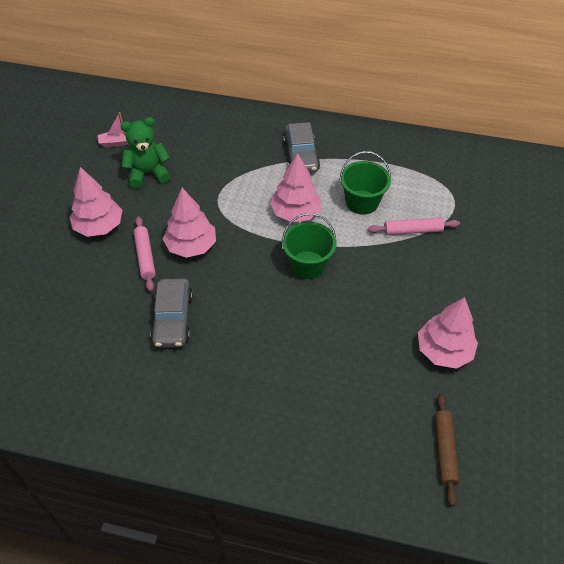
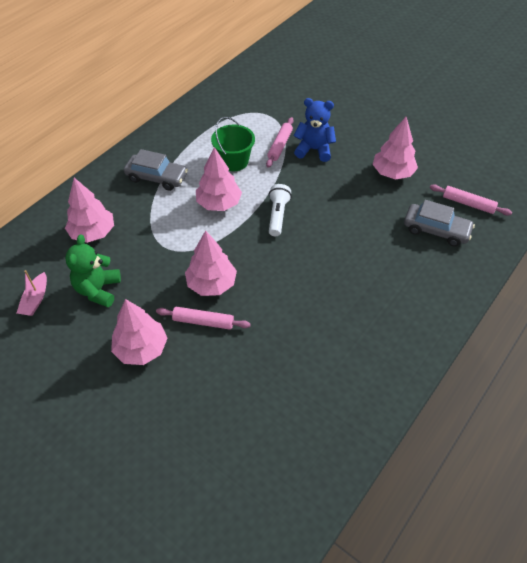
camera: 65 degrees left, 0 degrees up
grey car [150,279,193,348] -> grey car moved to [404,200,475,247]
green bucket [282,213,337,279] -> white flashlight [269,184,292,236]
brown rolling pin [435,394,460,506] -> pink rolling pin [430,184,512,215]
none -> pink tree [65,178,114,243]
none -> blue teddy bear [294,98,336,162]

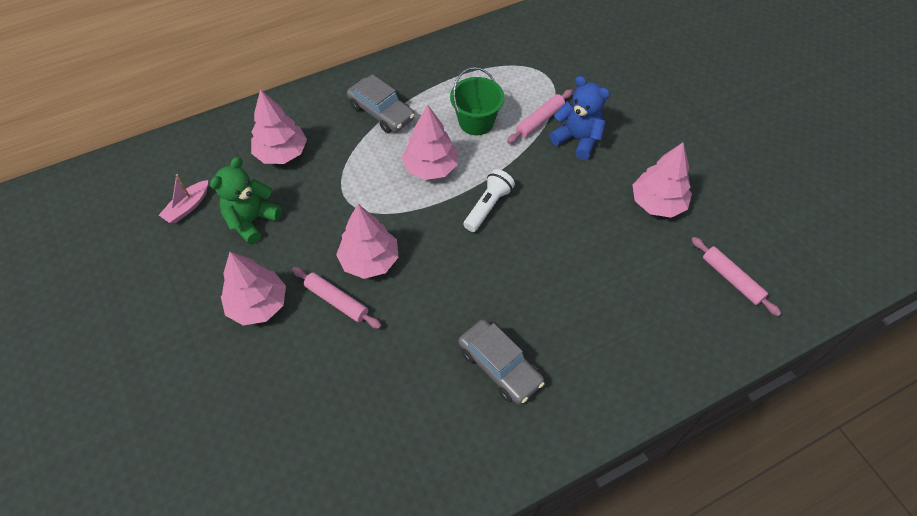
camera: 25 degrees right, 5 degrees up
grey car [404,200,475,247] -> grey car moved to [459,319,545,404]

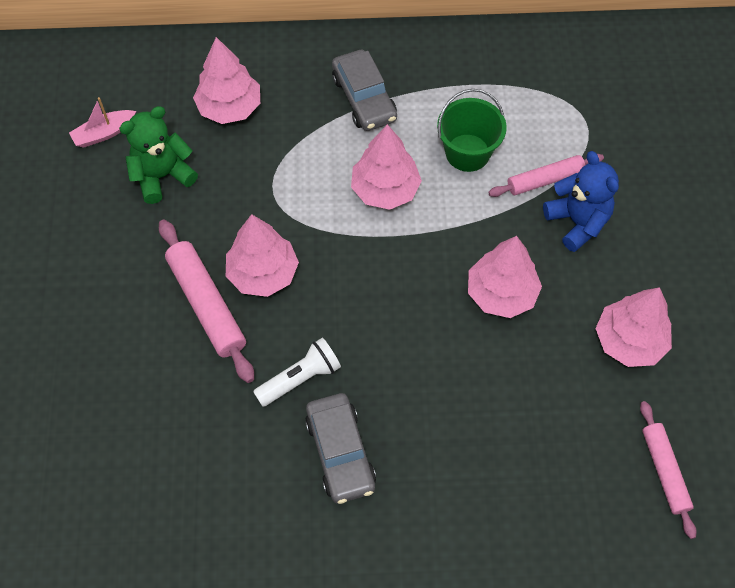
camera: 25 degrees right, 5 degrees up
pink tree [221,252,286,326] -> pink tree moved to [468,236,542,318]
pink rolling pin [292,267,382,329] -> pink rolling pin [159,220,254,383], size x1.52
white flashlight [463,169,515,232] -> white flashlight moved to [253,338,341,407]

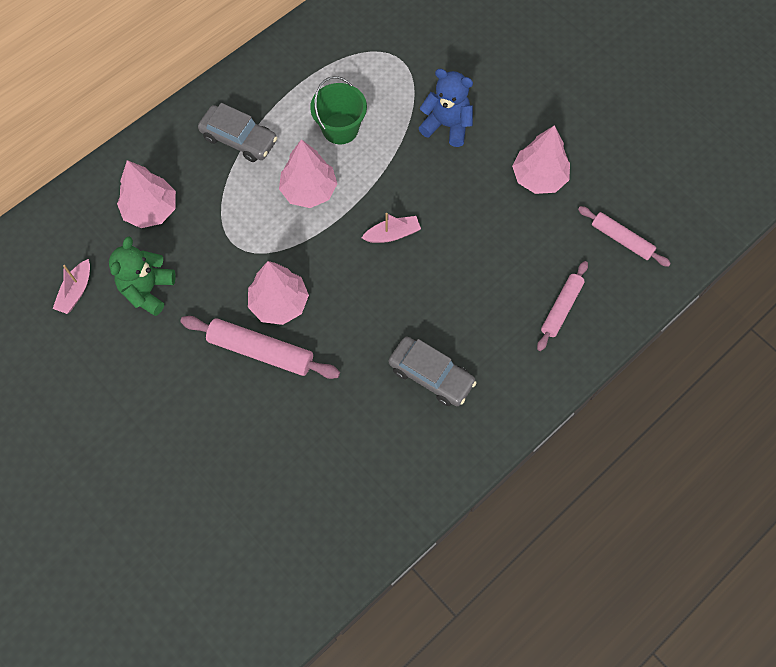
camera: 40 degrees left, 5 degrees up
white flashlight [253,338,341,407] -> none
pink tree [468,236,542,318] -> none
pink rolling pin [488,154,604,197] -> pink rolling pin moved to [537,261,588,351]
none -> pink boat [362,213,421,243]

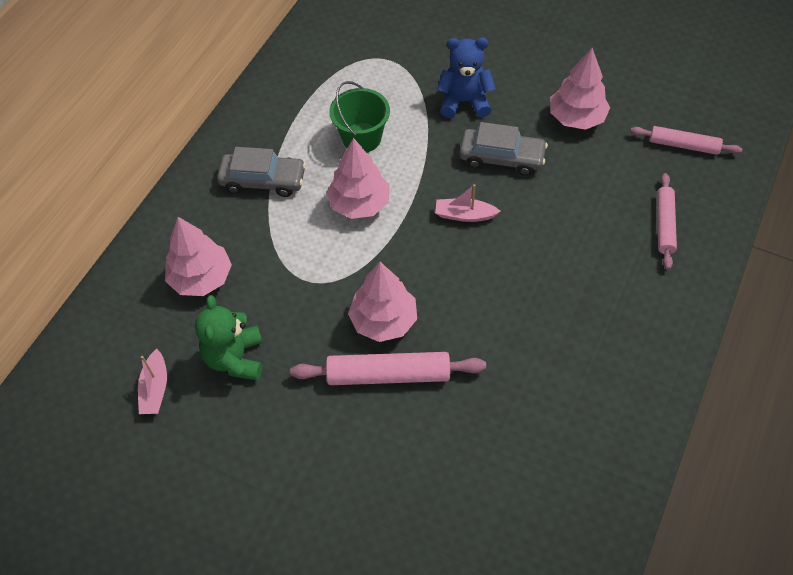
camera: 20 degrees left, 10 degrees down
pink boat [362,213,421,243] -> pink boat turned 135 degrees counterclockwise [435,184,501,222]
grey car [389,337,477,406] -> grey car moved to [459,122,548,176]

